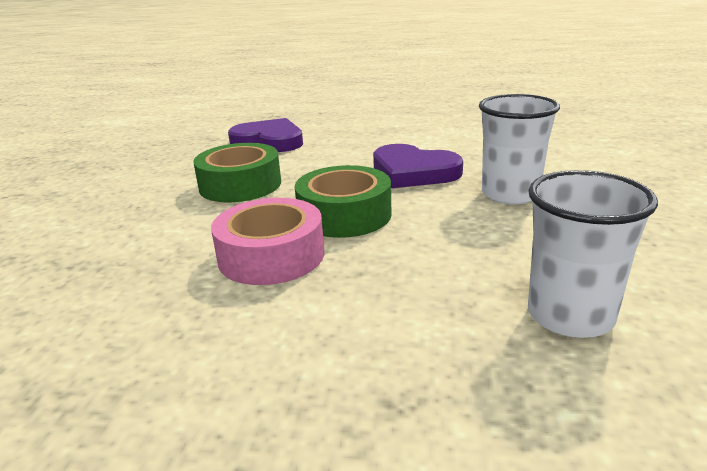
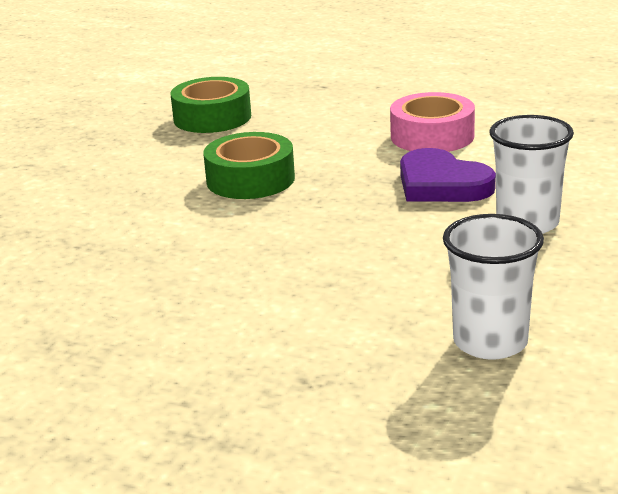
camera: 15 degrees right, 0 degrees up
pink tape [211,198,324,285] -> pink tape moved to [390,92,475,152]
purple heart [228,118,303,152] -> none
green tape [294,165,392,238] -> green tape moved to [170,77,251,133]

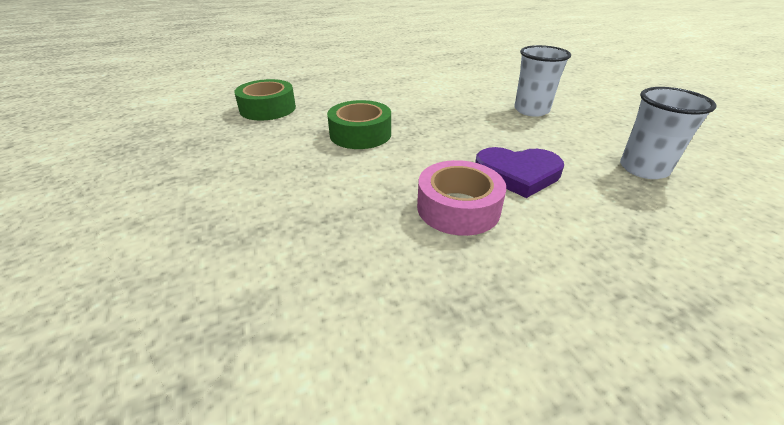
camera: 45 degrees left, 10 degrees up
pink tape [390,92,475,152] -> pink tape moved to [417,160,506,236]
purple heart [400,148,496,202] -> purple heart moved to [475,147,564,198]

